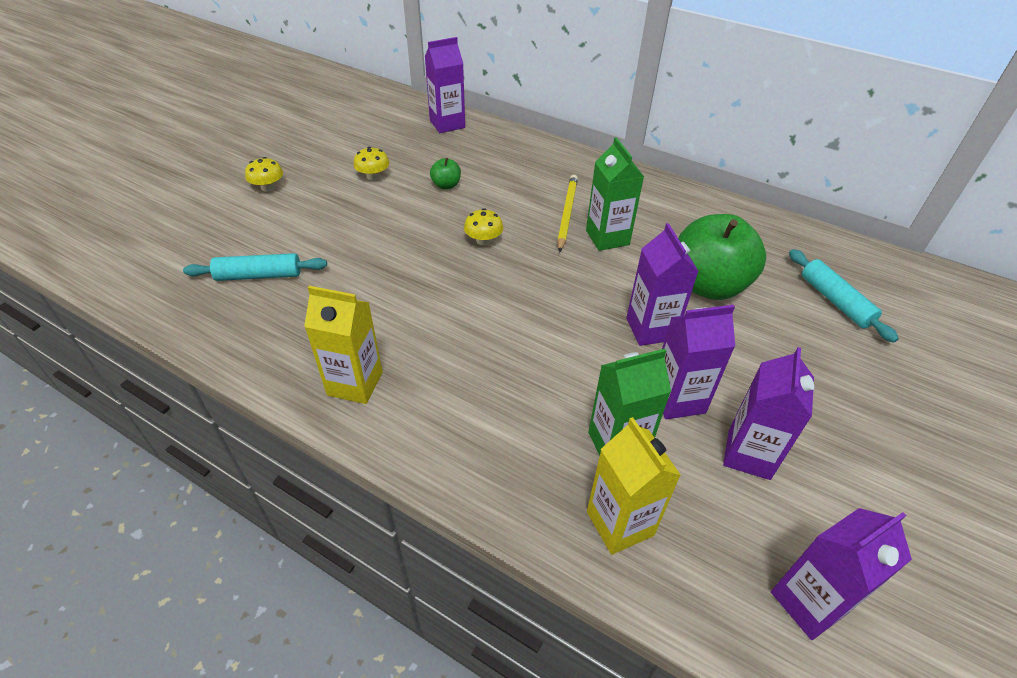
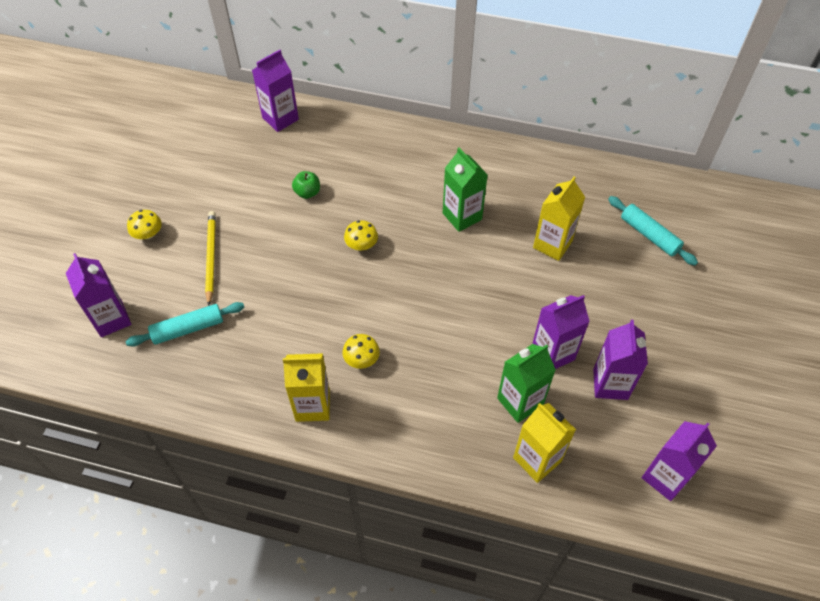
camera: 15 degrees left, 10 degrees up
yellow mushroom [353,147,389,180] -> yellow mushroom moved to [342,334,380,369]
yellow pencil [557,175,578,252] -> yellow pencil moved to [205,211,216,306]
purple carton [626,223,699,346] -> purple carton moved to [66,253,131,337]
green apple [678,214,766,300] -> yellow carton [533,176,585,261]

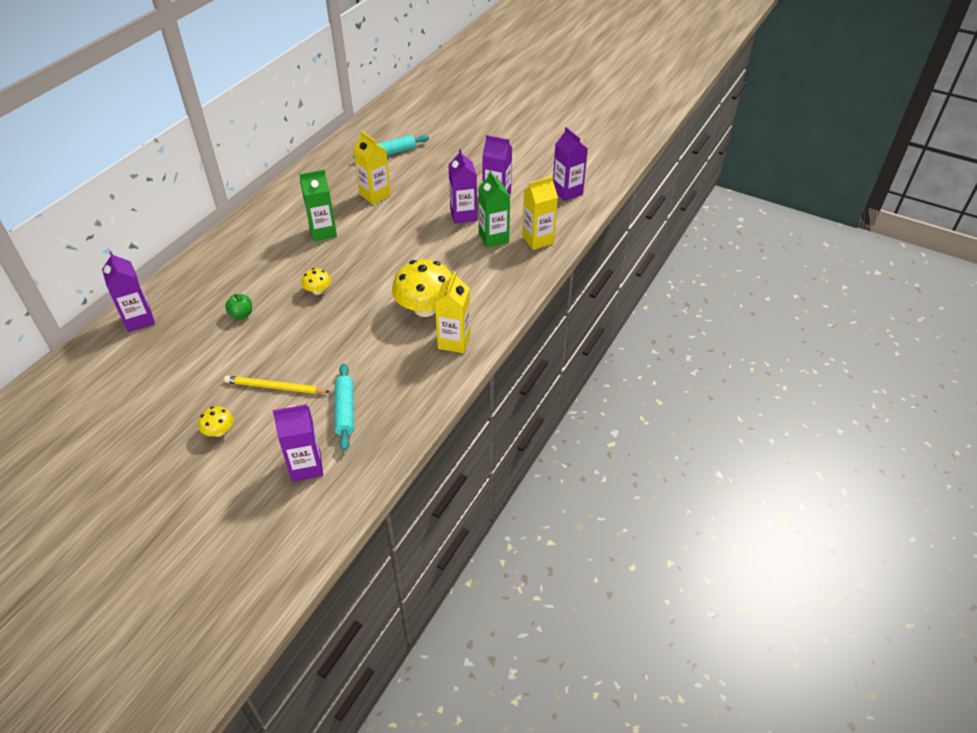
camera: 75 degrees left, 10 degrees down
yellow mushroom [342,334,380,369] -> yellow mushroom [392,259,452,317], size x2.11

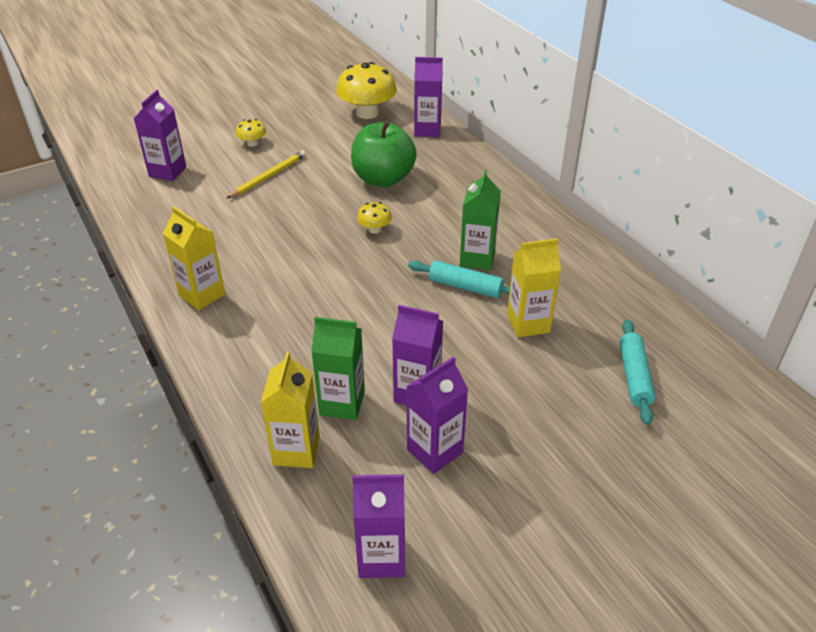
camera: 120 degrees right, 5 degrees down
green apple [225,294,252,319] -> green apple [351,121,417,187], size x2.36
turquoise rolling pin [335,363,354,451] -> turquoise rolling pin moved to [408,261,510,298]
yellow mushroom [392,259,452,317] -> yellow mushroom moved to [336,62,397,119]

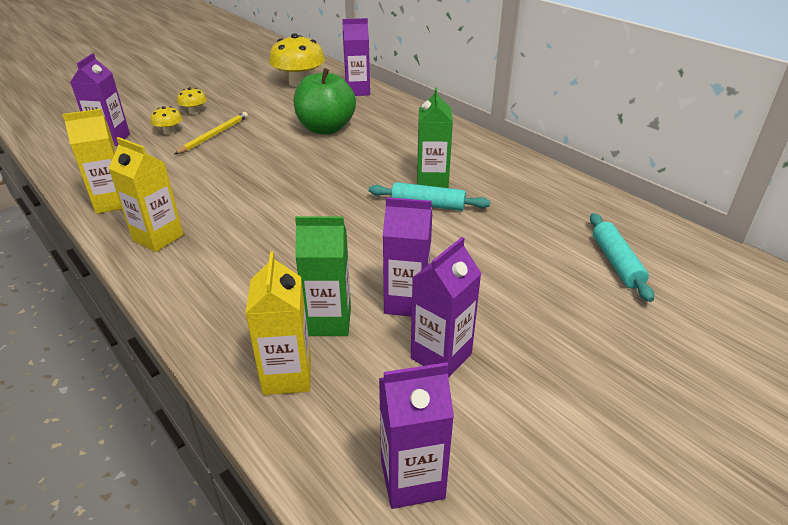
camera: 10 degrees left, 5 degrees down
yellow mushroom [357,202,392,234] -> yellow mushroom moved to [151,106,182,135]
yellow carton [507,238,561,338] -> yellow carton moved to [63,109,122,214]

